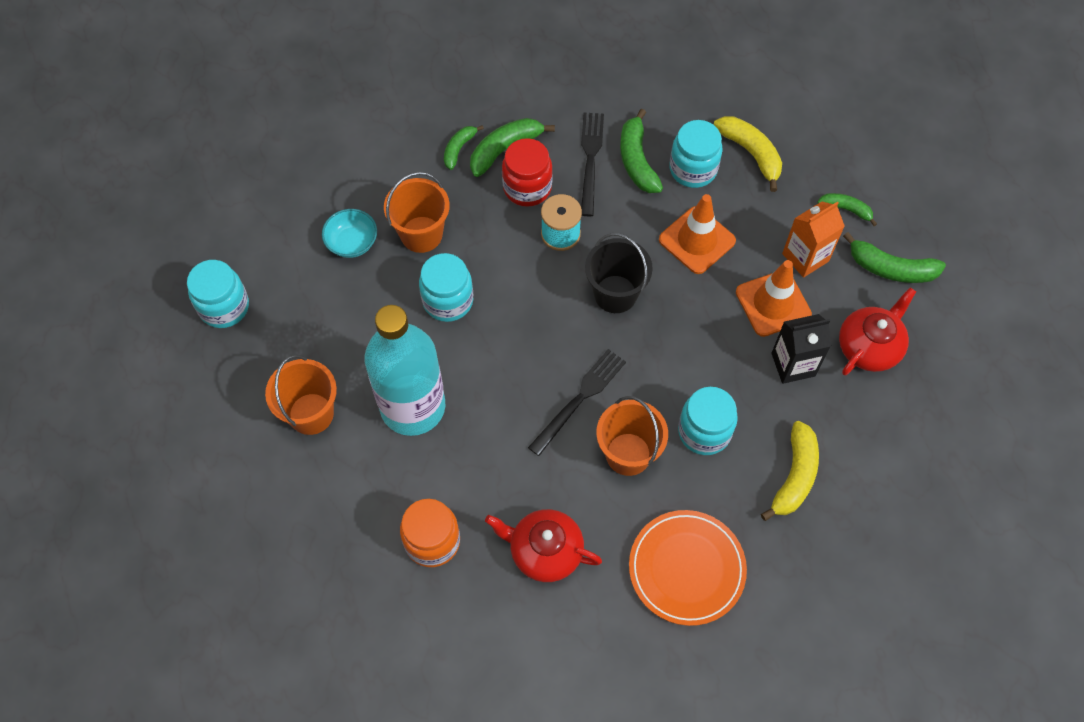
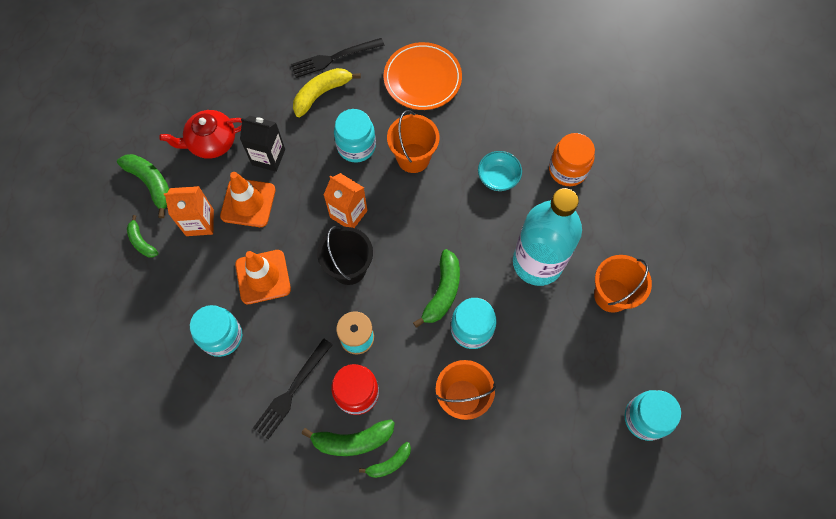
camera: 150 degrees left, 5 degrees up
turquoise bowl [322,209,377,258] -> turquoise bowl moved to [478,151,522,191]
red teapot [485,509,602,582] -> none
black fork [528,349,626,456] -> black fork moved to [291,38,385,78]
green banana [620,109,663,193] -> green banana moved to [413,249,460,328]
yellow banana [714,116,782,192] -> none
none -> orange carton [324,173,367,228]

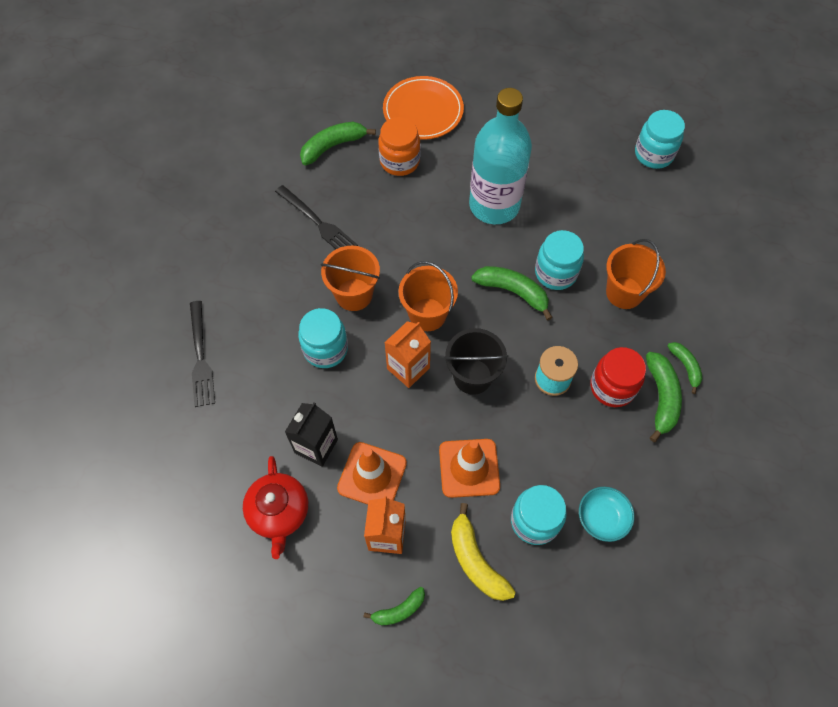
camera: 80 degrees left, 5 degrees down
green banana [117,154,169,218] -> green banana moved to [300,122,376,165]
black fork [253,338,333,439] -> black fork moved to [275,185,358,249]
yellow banana [293,68,361,117] -> yellow banana moved to [451,503,515,601]
orange plate [384,42,462,110] -> orange plate moved to [383,76,464,140]
turquoise bowl [478,151,522,191] -> turquoise bowl moved to [579,487,634,542]
orange bucket [594,255,652,313] -> orange bucket moved to [398,261,458,331]

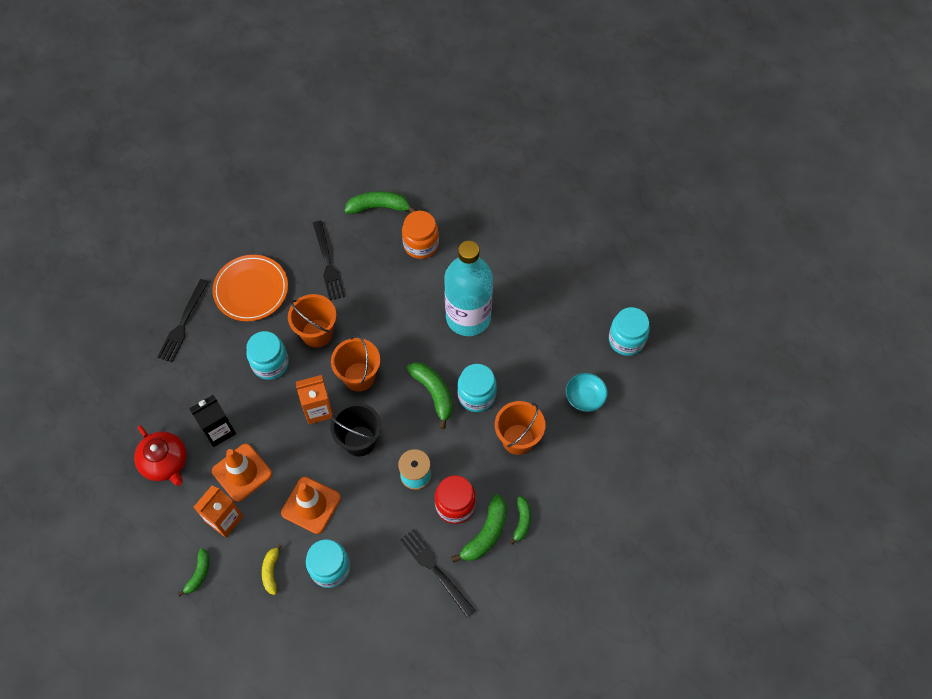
camera: 30 degrees right, 0 degrees up
red teapot [243,456,308,559] -> red teapot turned 60 degrees counterclockwise [134,425,186,486]
green banana [364,587,425,625] -> green banana turned 75 degrees counterclockwise [178,548,209,596]
orange plate [383,76,464,140] -> orange plate moved to [212,255,288,321]
yellow banana [451,503,515,601] -> yellow banana [262,544,283,595], size x0.61
turquoise bowl [579,487,634,542] -> turquoise bowl moved to [566,373,608,412]
none -> black fork [400,529,476,618]

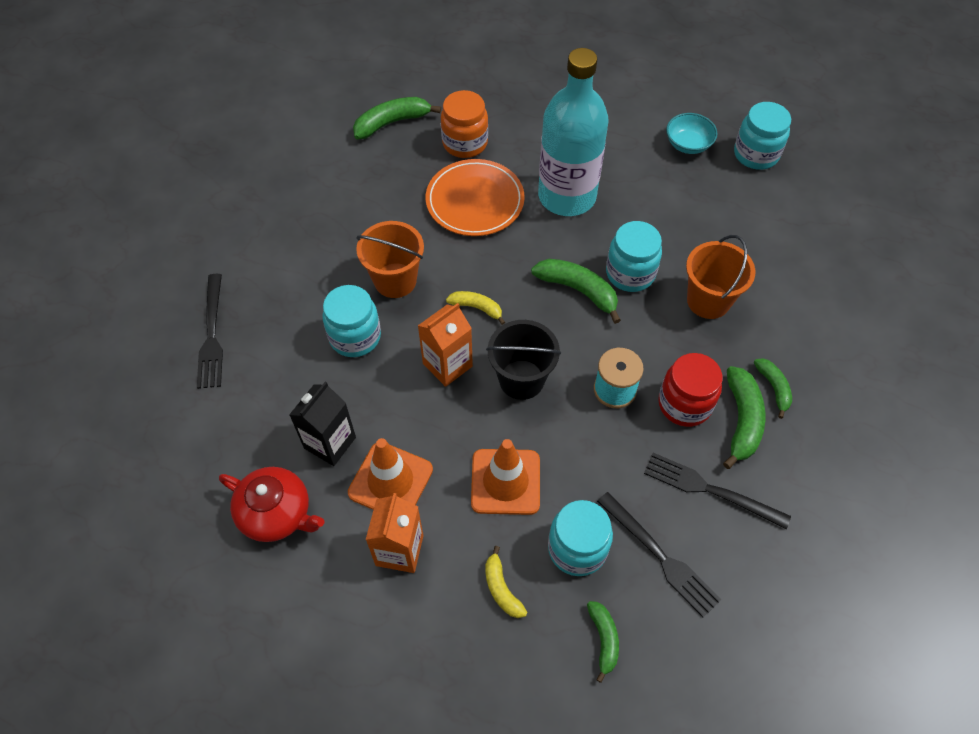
camera: 25 degrees left, 5 degrees down
green banana [178,548,209,596] -> green banana moved to [587,601,619,683]
orange plate [212,255,288,321] -> orange plate moved to [426,159,525,236]
black fork [313,221,345,301] -> black fork moved to [597,492,722,617]
orange bucket [331,335,380,392] -> yellow banana [446,291,505,325]
turquoise bowl [566,373,608,412] -> turquoise bowl moved to [666,113,717,154]

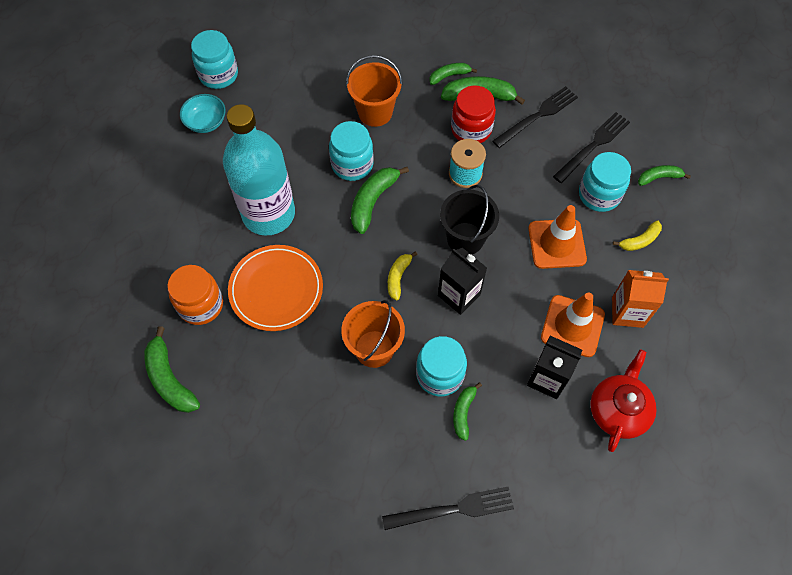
camera: 95 degrees left, 5 degrees up
orange carton [418,303,473,387] -> black carton [438,248,487,315]
black fork [644,453,791,529] -> black fork turned 150 degrees counterclockwise [493,86,578,148]
none -> green banana [453,382,482,441]

